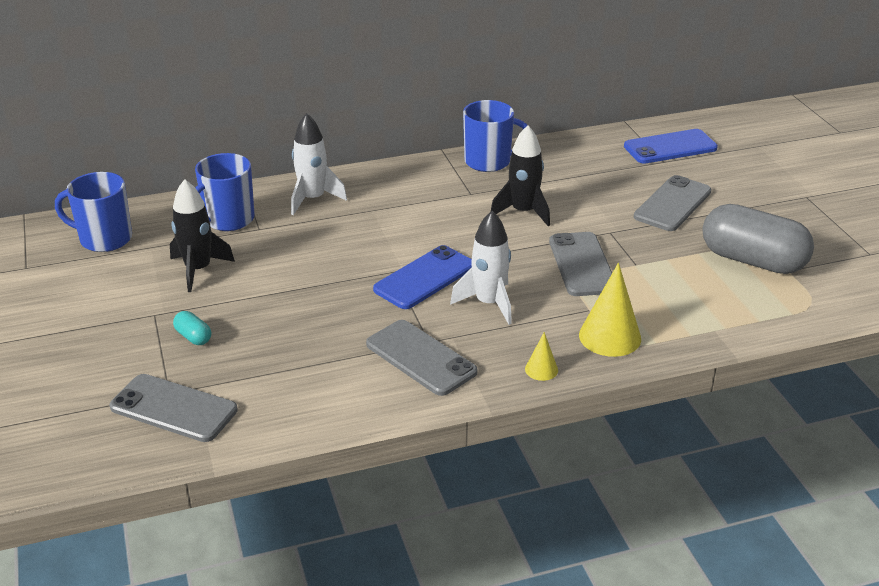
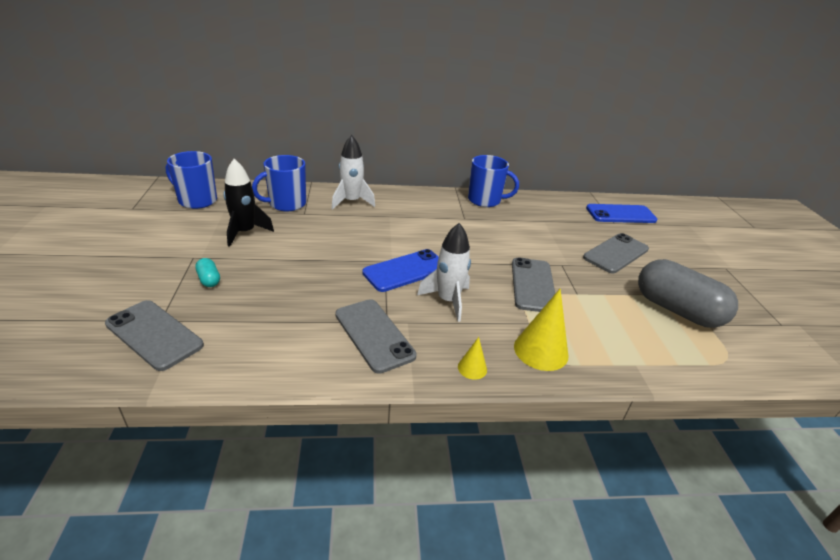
camera: 10 degrees right, 0 degrees up
black rocket [491,125,550,226] -> none

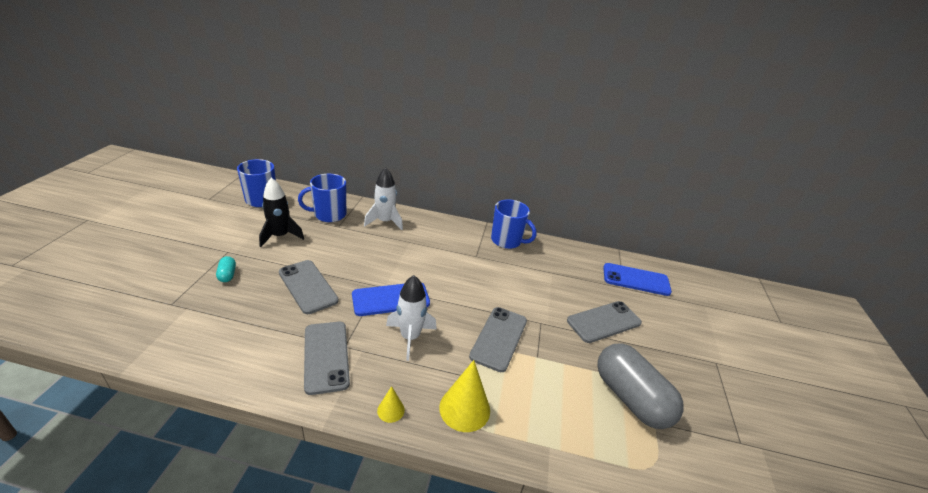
camera: 15 degrees right, 0 degrees up
grey phone [105,300,204,371] -> grey phone moved to [279,260,339,314]

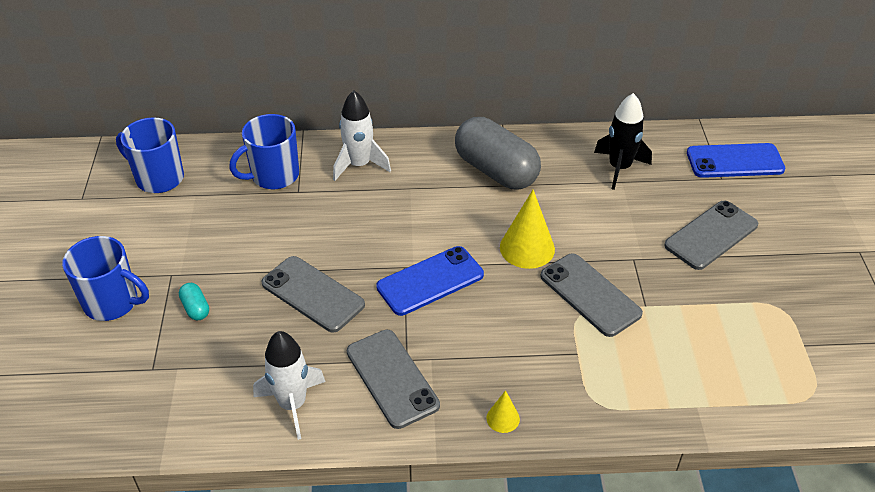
camera: 10 degrees left, 10 degrees up
black rocket [259,178,304,247] -> black rocket moved to [594,93,652,190]
white rocket [386,275,436,361] -> white rocket moved to [253,331,326,440]
yellow cone [439,360,490,432] -> yellow cone moved to [500,190,555,269]
grey phone [469,307,527,372] -> grey phone turned 45 degrees counterclockwise [540,253,643,337]
blue mug [491,200,537,249] -> blue mug moved to [62,236,149,321]
grey capsule [597,344,684,429] -> grey capsule moved to [455,117,541,190]

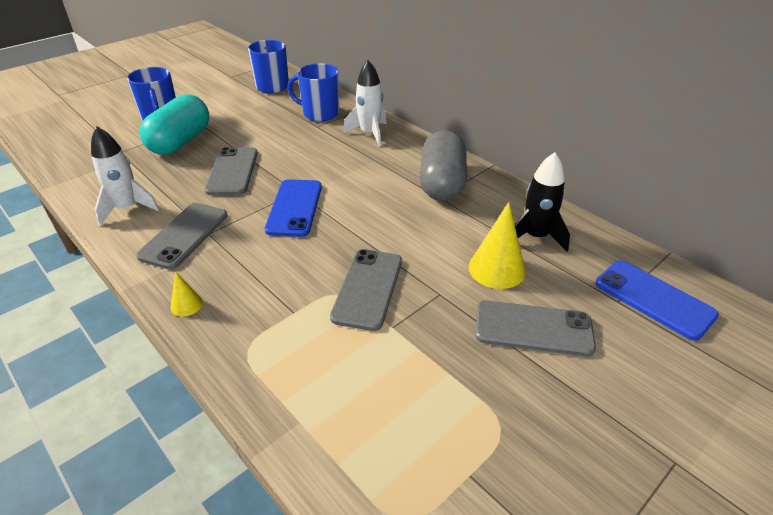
camera: 50 degrees right, 5 degrees down
turquoise capsule [179,283,209,320] -> turquoise capsule [139,94,209,155], size x2.49
blue phone [376,246,484,316] -> blue phone turned 75 degrees clockwise [265,179,322,237]
yellow cone [500,190,555,269] -> yellow cone moved to [469,202,526,289]

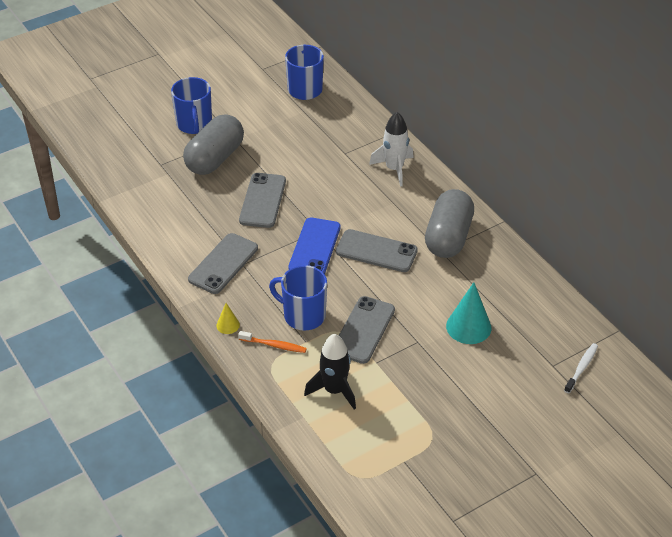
camera: 10 degrees right, 5 degrees up
white rocket [91,126,160,225] -> none
turquoise capsule [139,94,209,155] -> grey capsule [183,114,244,175]
blue mug [287,63,339,121] -> blue mug moved to [269,265,327,331]
yellow cone [469,202,526,289] -> turquoise cone [446,282,491,344]
grey phone [475,300,596,356] -> grey phone moved to [336,229,418,272]
black rocket [515,152,570,251] -> black rocket moved to [304,334,356,409]
blue phone [596,260,719,341] -> white toothbrush [564,343,598,393]
none -> orange toothbrush [238,331,307,353]

